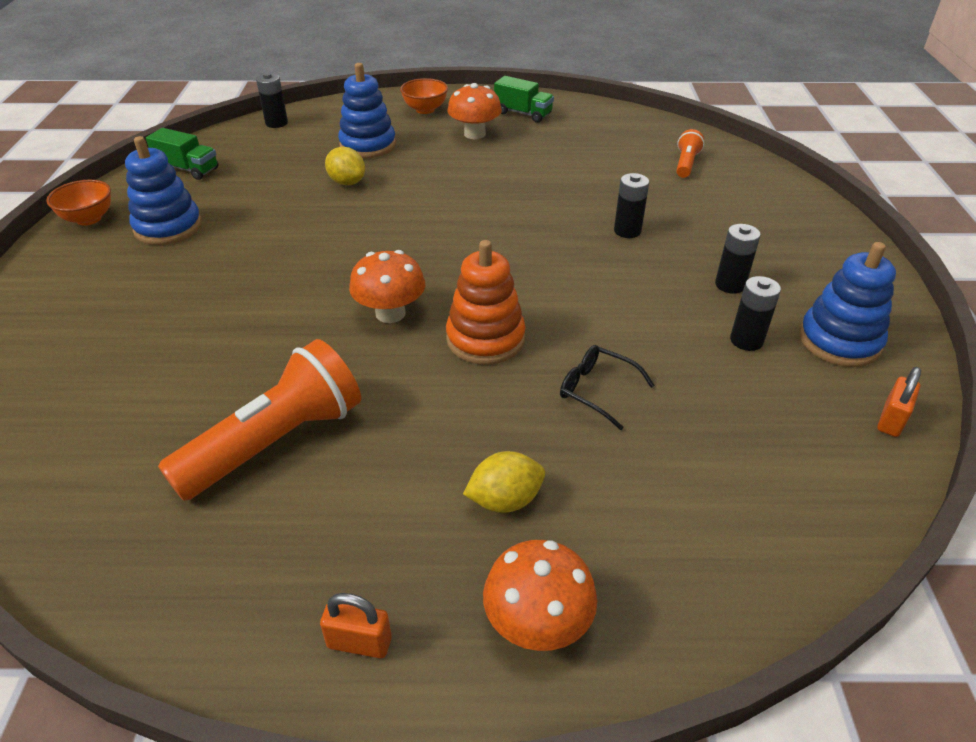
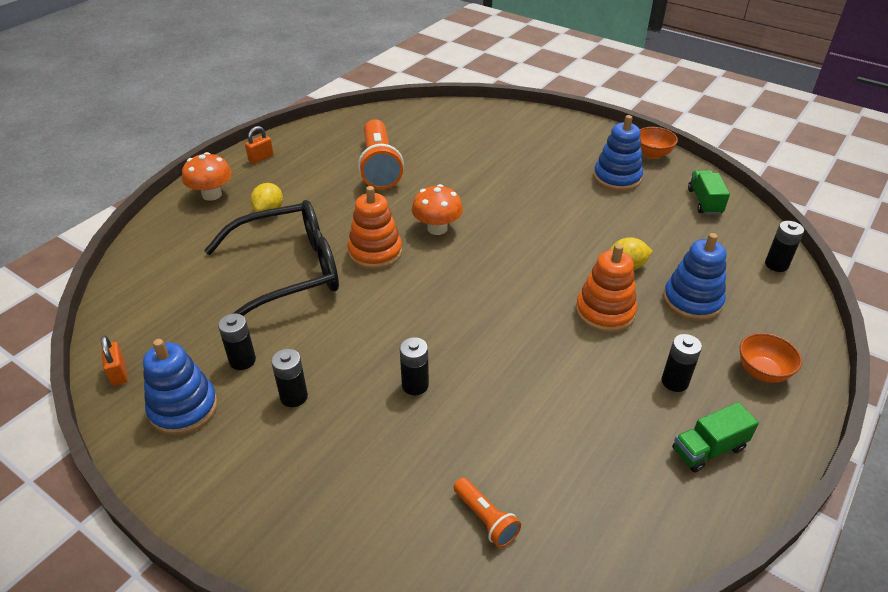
camera: 125 degrees right, 0 degrees up
green truck [146,128,219,180] -> green truck turned 120 degrees clockwise [688,170,730,215]
orange mushroom [447,83,502,139] -> black battery [661,334,702,392]
black glasses [560,345,655,430] -> black glasses [204,200,339,316], size x2.49
none -> orange stacking toy [576,244,637,333]

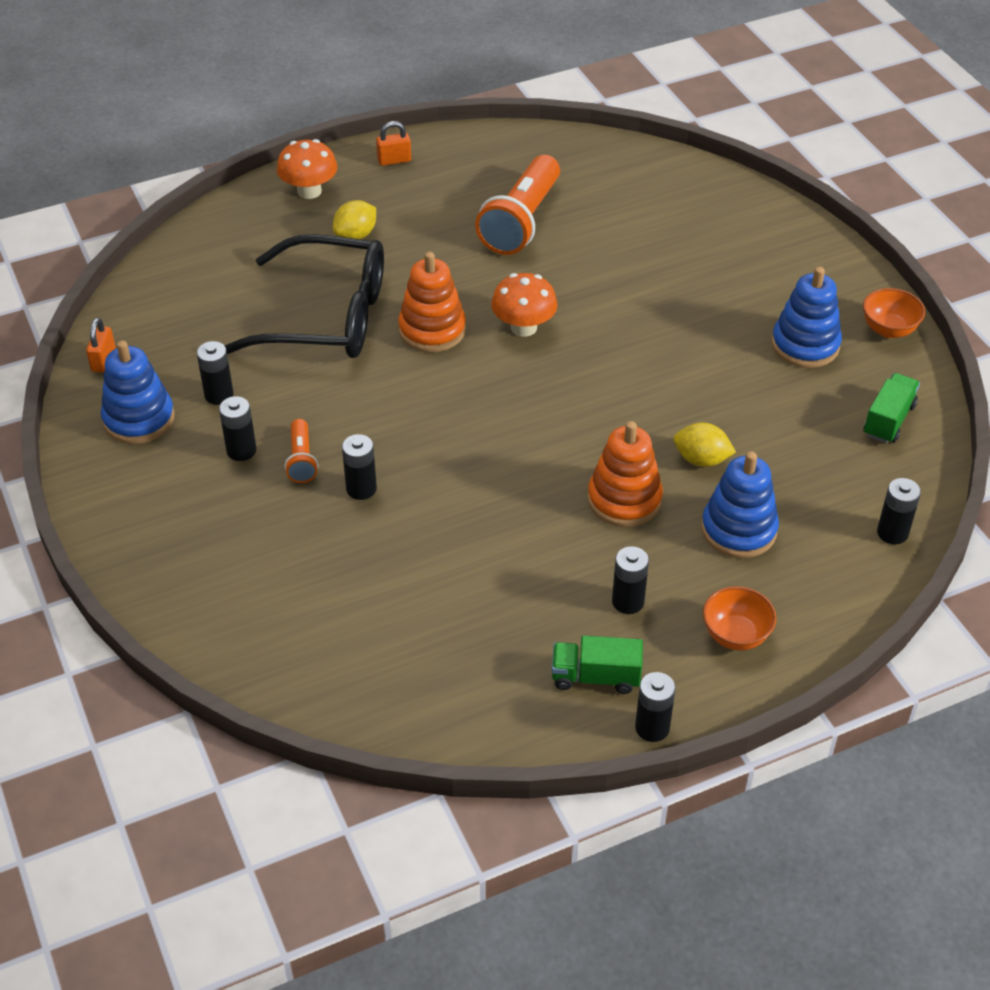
camera: 30 degrees right, 5 degrees up
orange flashlight [453,477,521,548] -> orange flashlight moved to [285,419,318,483]
none -> black battery [635,672,676,742]

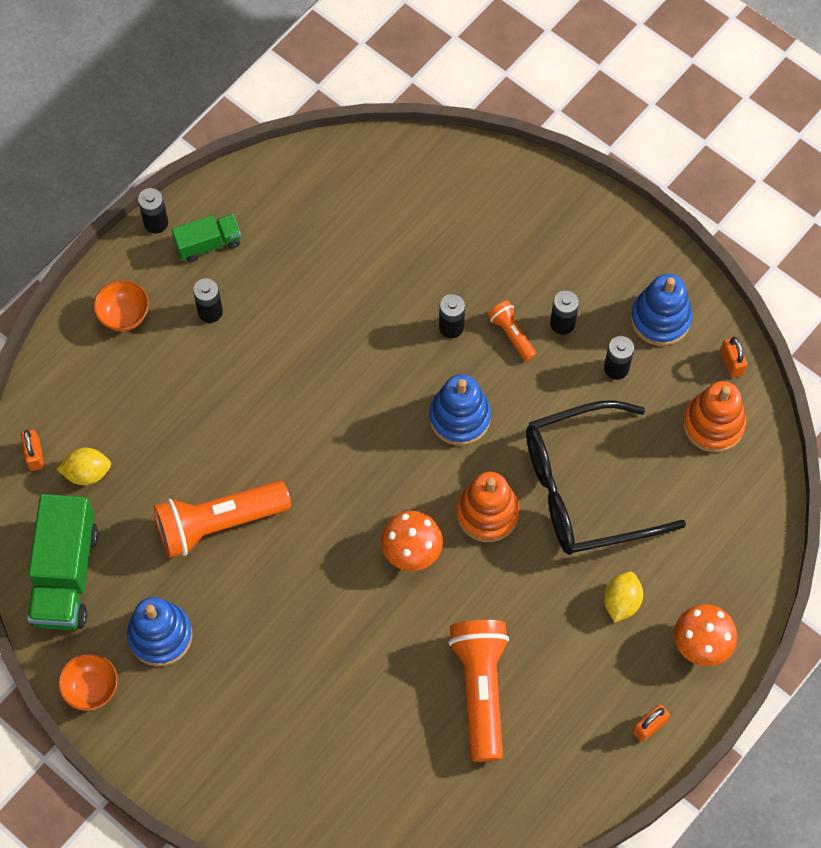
camera: 155 degrees right, 20 degrees up
orange stacking toy [588,421,663,527] -> orange stacking toy moved to [683,381,746,452]
yellow lemon [673,423,736,467] -> yellow lemon moved to [56,448,111,485]
blue stacking toy [701,451,779,558] -> blue stacking toy moved to [429,374,491,445]
green truck [864,373,920,443] -> green truck [27,494,98,630], size x1.82
black battery [877,478,921,544] -> orange padlock [21,430,44,471]
none -> orange flashlight [154,481,291,558]

